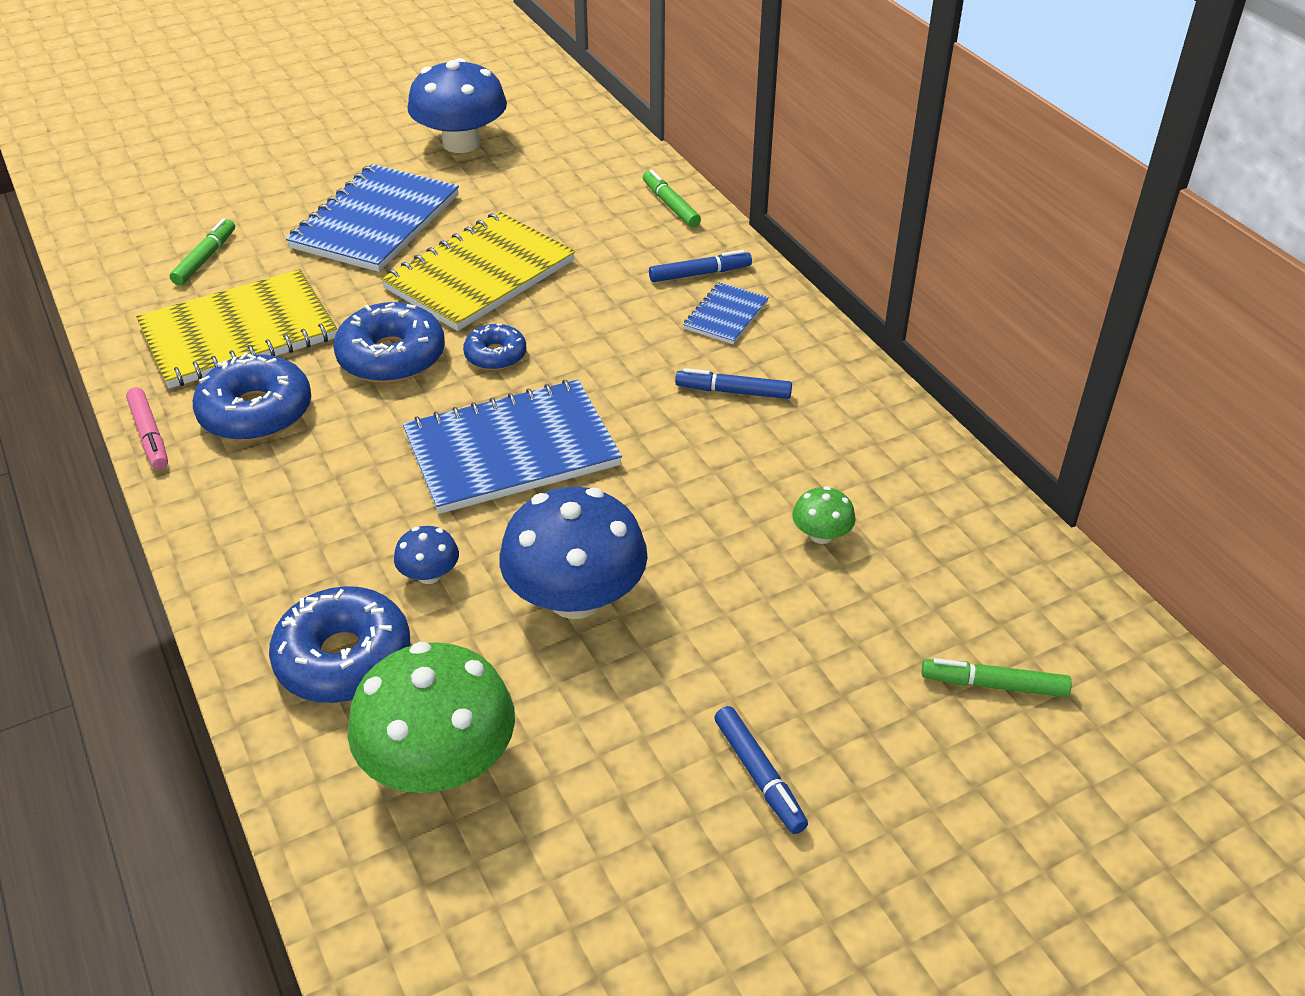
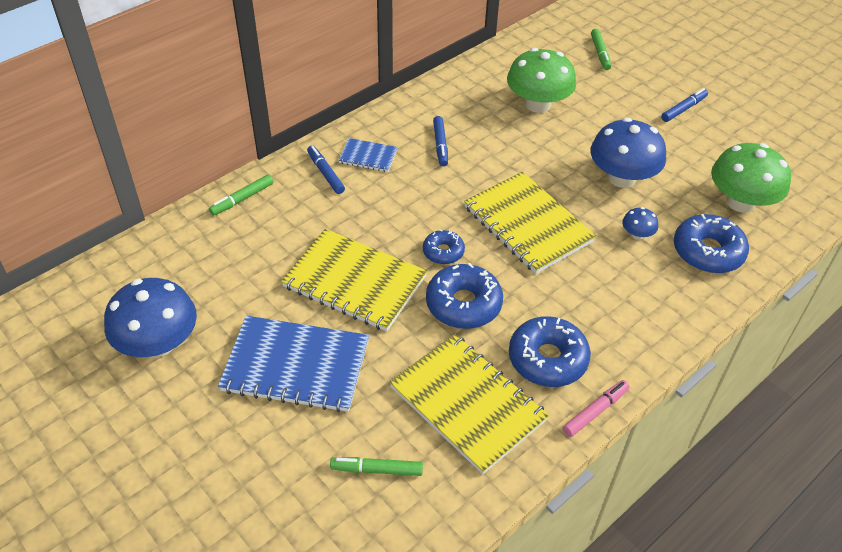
camera: 105 degrees left, 5 degrees up
blue notebook [403,380,622,514] -> yellow notebook [464,172,597,274]
green mushroom [792,486,856,544] -> green mushroom [507,48,576,113], size x2.21

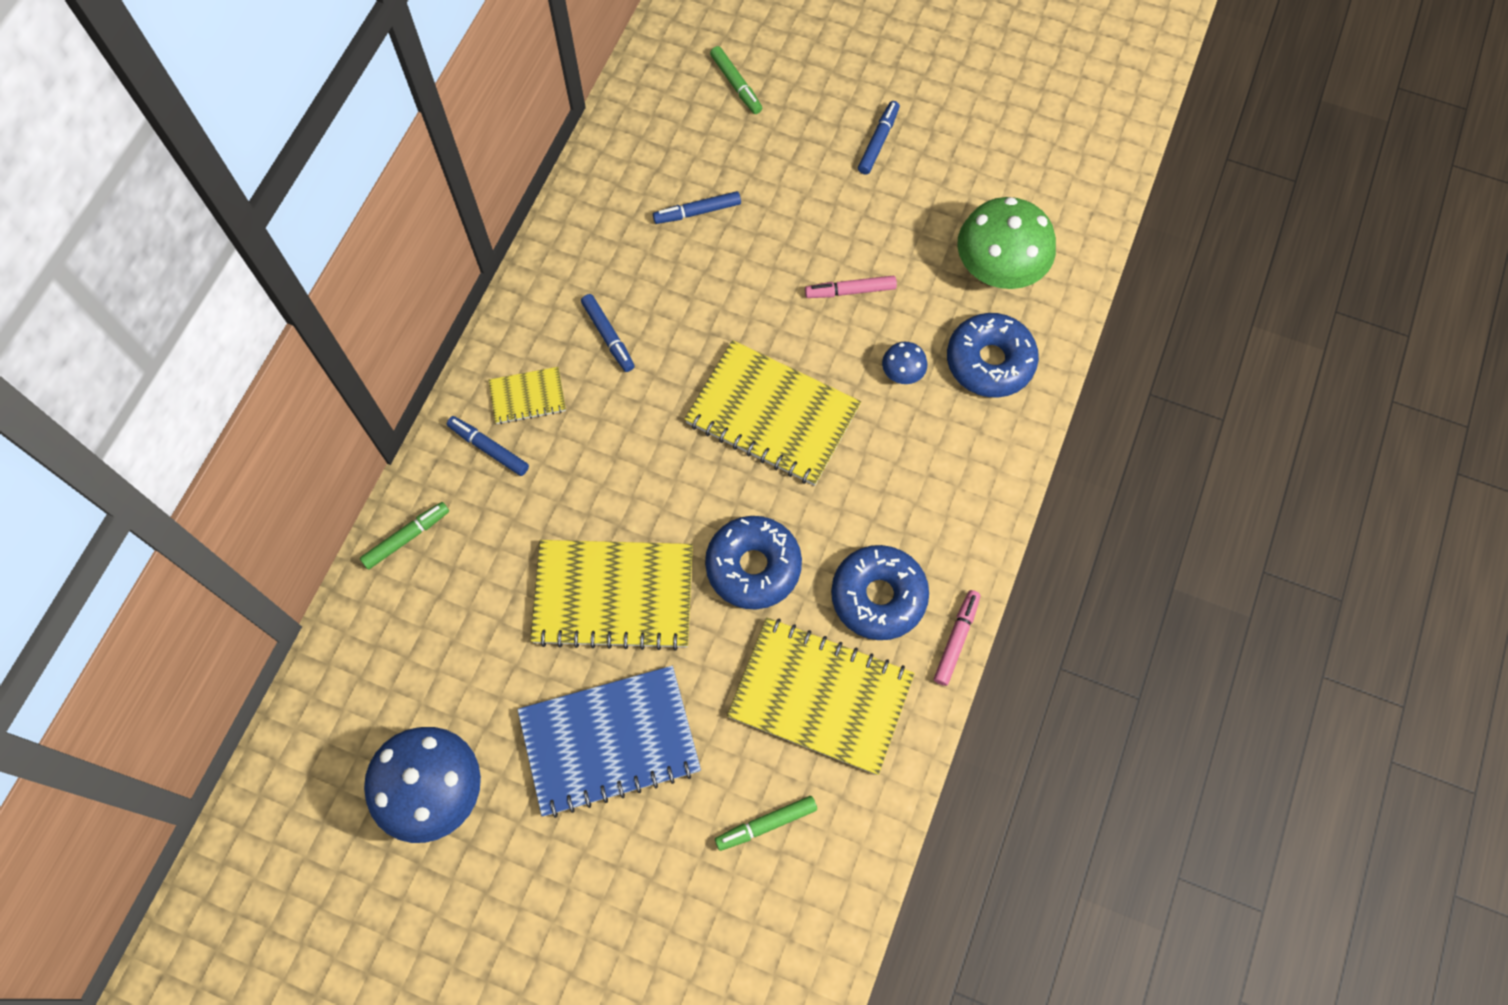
camera: 25 degrees left, 20 degrees up
green marker [209,175,273,216] -> green marker turned 150 degrees counterclockwise [360,502,449,570]
blue notebook [338,138,398,172] -> yellow notebook [489,367,566,424]
blue donut [423,230,465,264] -> none
green mushroom [507,48,576,113] -> blue marker [653,191,741,224]
blue mushroom [591,118,666,188] -> pink marker [805,276,897,298]

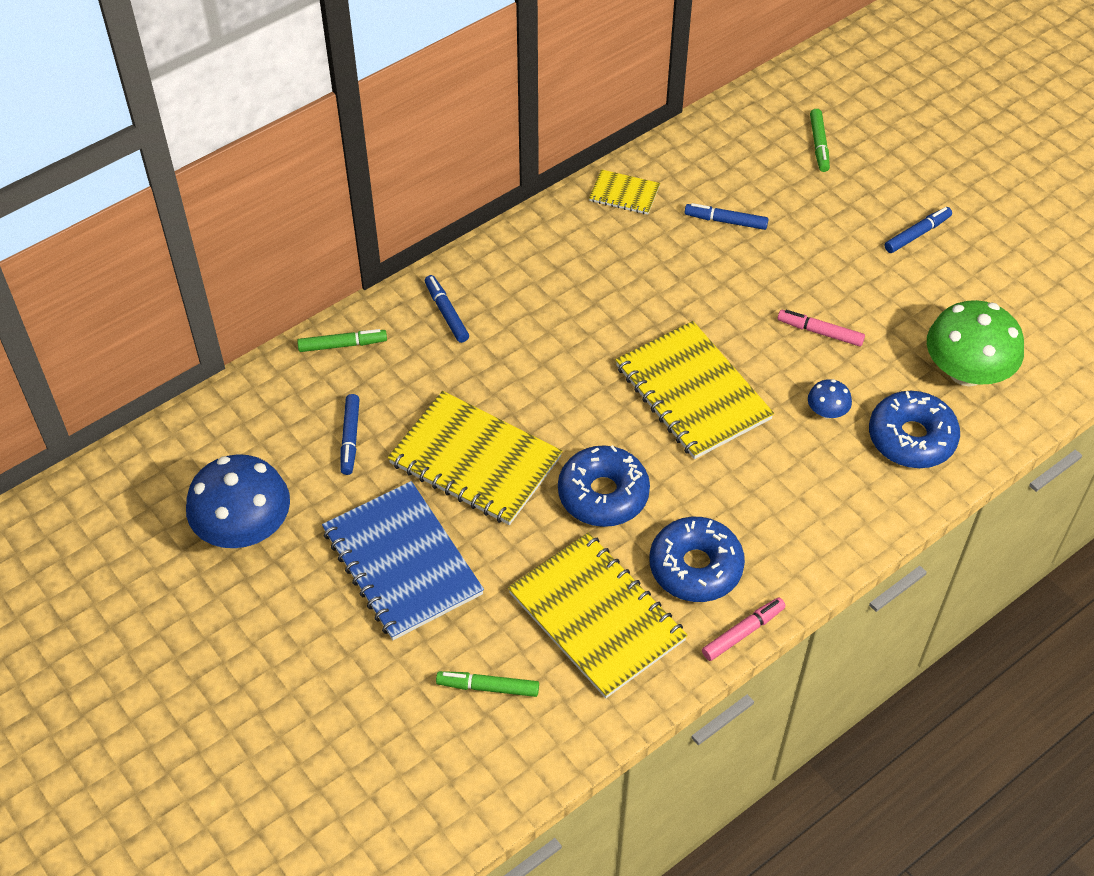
camera: 30 degrees right, 15 degrees down
yellow notebook [489,367,566,424] -> yellow notebook moved to [589,169,660,215]
blue notebook [517,666,701,818] -> blue notebook turned 45 degrees clockwise [322,481,484,640]
blue marker [581,294,635,372] -> blue marker moved to [340,394,360,475]

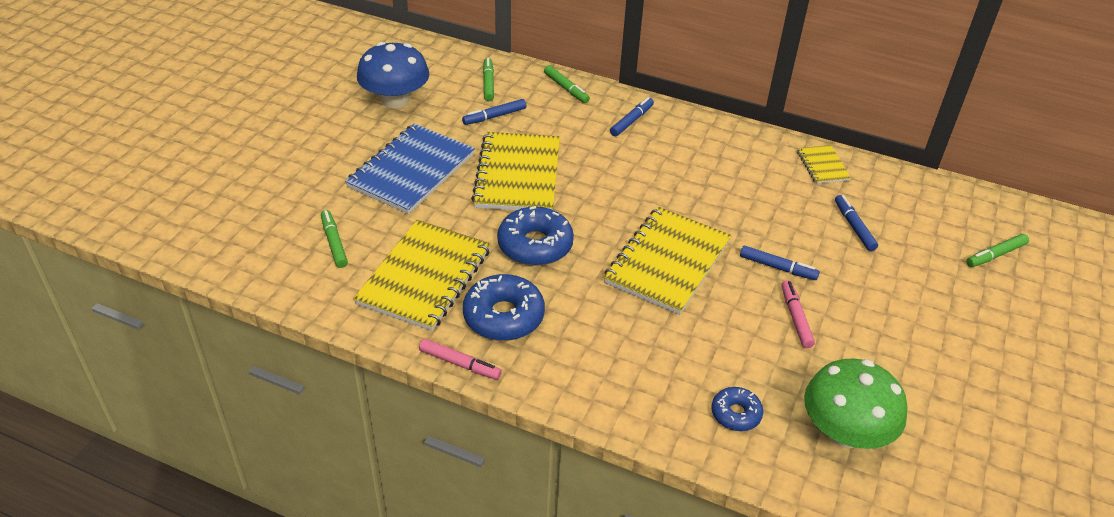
camera: 60 degrees right, 10 degrees down
blue mushroom [808,379,852,419] -> none
blue donut [869,391,960,468] -> blue donut [712,387,763,431], size x0.58
blue marker [885,207,952,253] -> blue marker moved to [740,246,820,280]
none -> green marker [483,58,494,101]

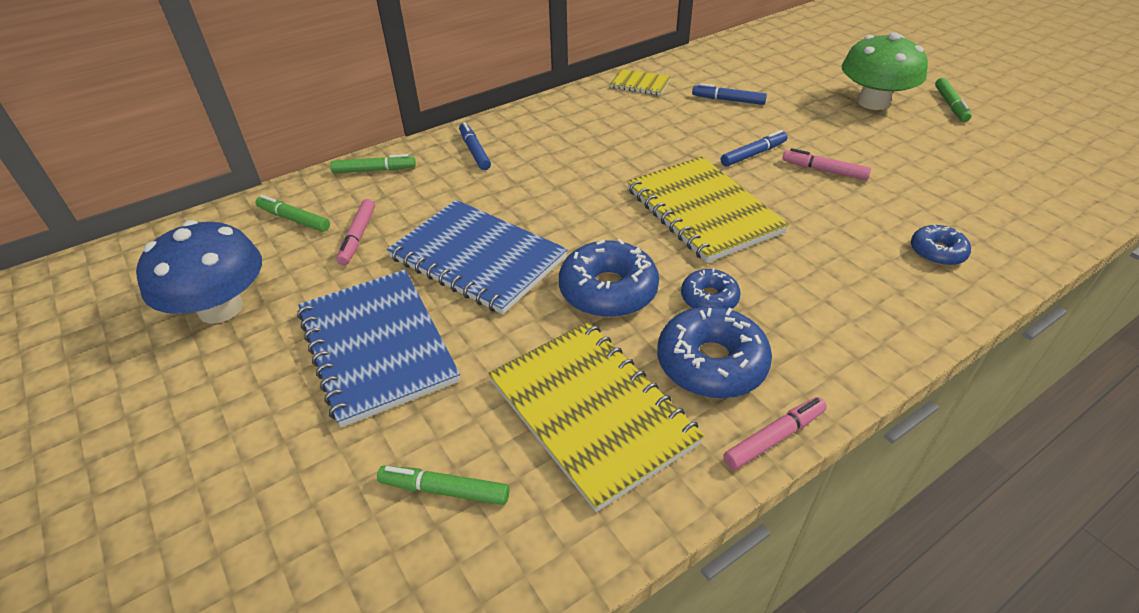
camera: 55 degrees left, 0 degrees up
blue marker [462,99,526,125] -> pink marker [336,199,375,265]
yellow notebook [471,132,560,210] -> blue notebook [387,200,568,315]
green mushroom [804,359,907,449] -> green mushroom moved to [842,32,928,110]
green marker [966,234,1029,267] -> green marker moved to [935,78,972,122]
none -> blue donut [681,268,741,309]

